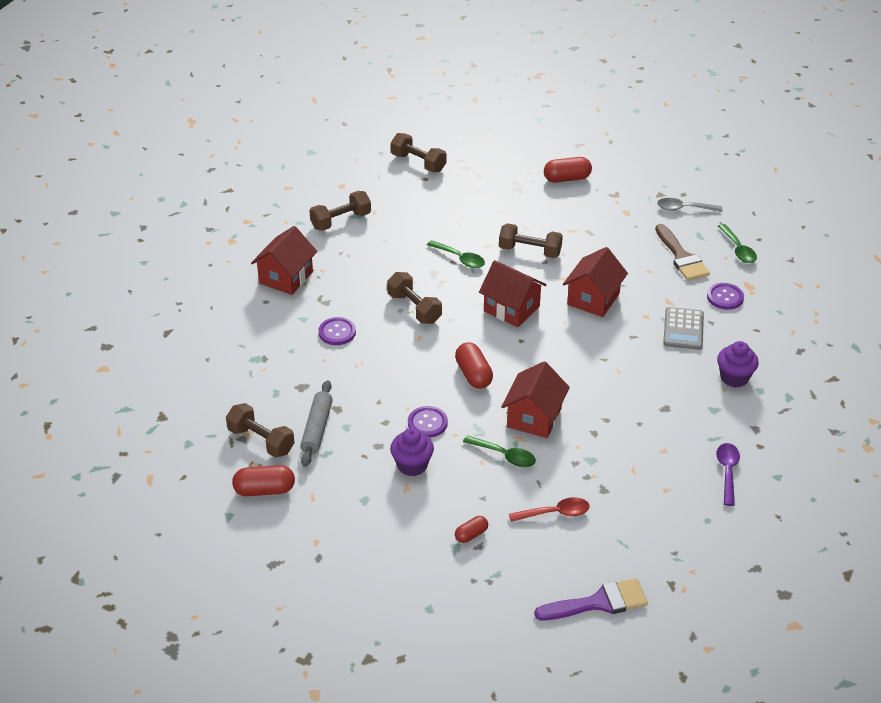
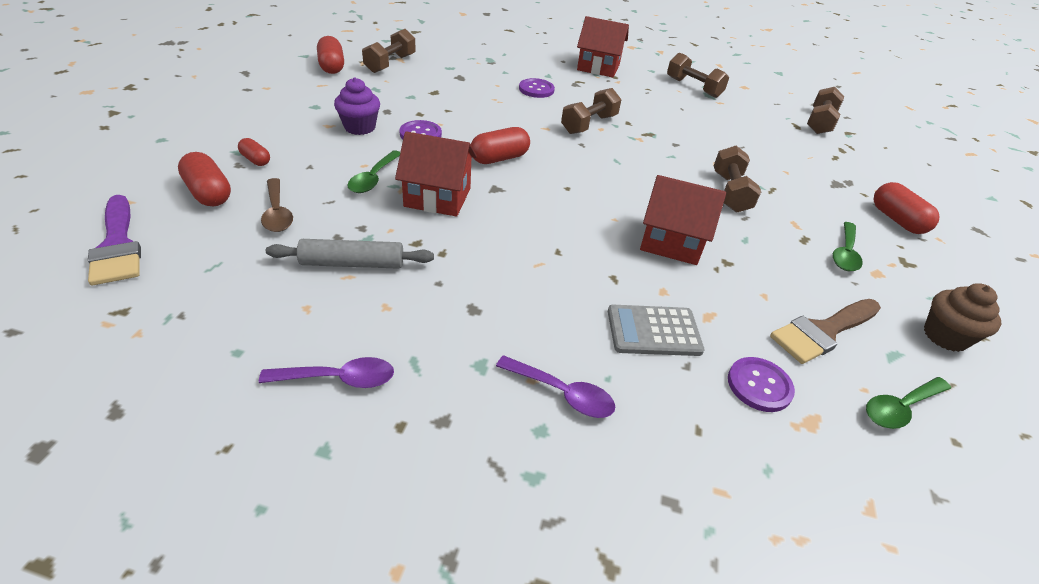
camera: 75 degrees right, 0 degrees up
grey rolling pin [300,380,333,467] -> grey rolling pin moved to [266,239,434,269]
green spoon [427,240,485,268] -> green spoon moved to [833,222,863,271]
red house [479,260,547,327] -> none
red spoon [509,497,590,522] -> brown spoon [261,178,293,232]
grey spoon [657,198,722,212] -> brown cupcake [924,283,1001,352]
purple cupcake [717,341,759,387] -> purple spoon [496,355,615,418]
none -> red capsule [178,152,231,207]

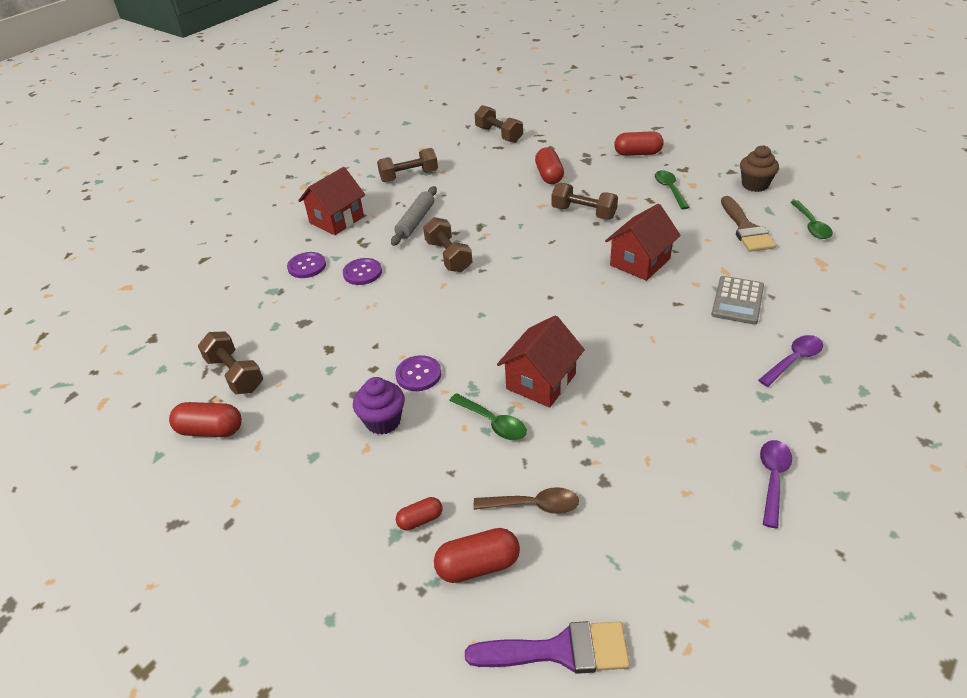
camera: 60 degrees left, 0 degrees up
grey rolling pin [266,239,434,269] -> grey rolling pin moved to [391,186,437,246]
red capsule [471,127,530,164] -> red capsule moved to [535,148,564,184]
purple button [728,357,795,412] -> purple button moved to [287,252,326,278]
green spoon [833,222,863,271] -> green spoon turned 150 degrees counterclockwise [655,170,690,209]

